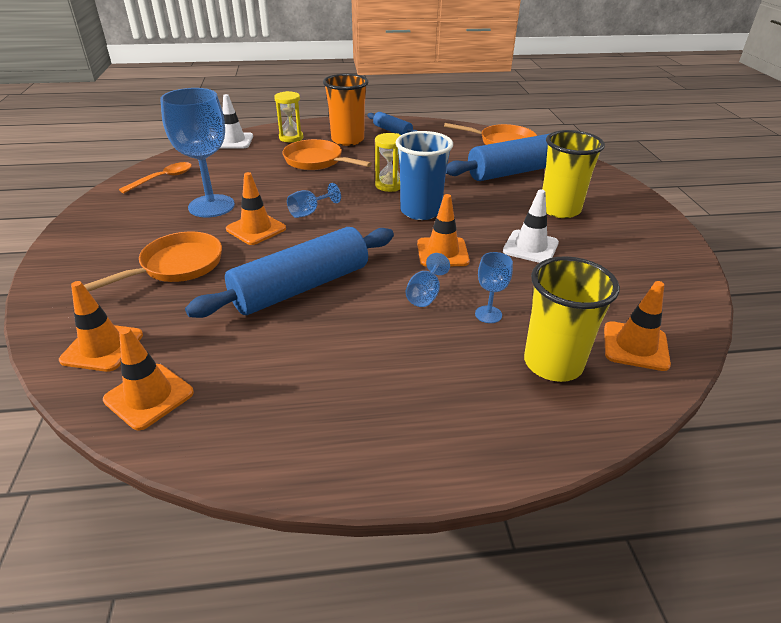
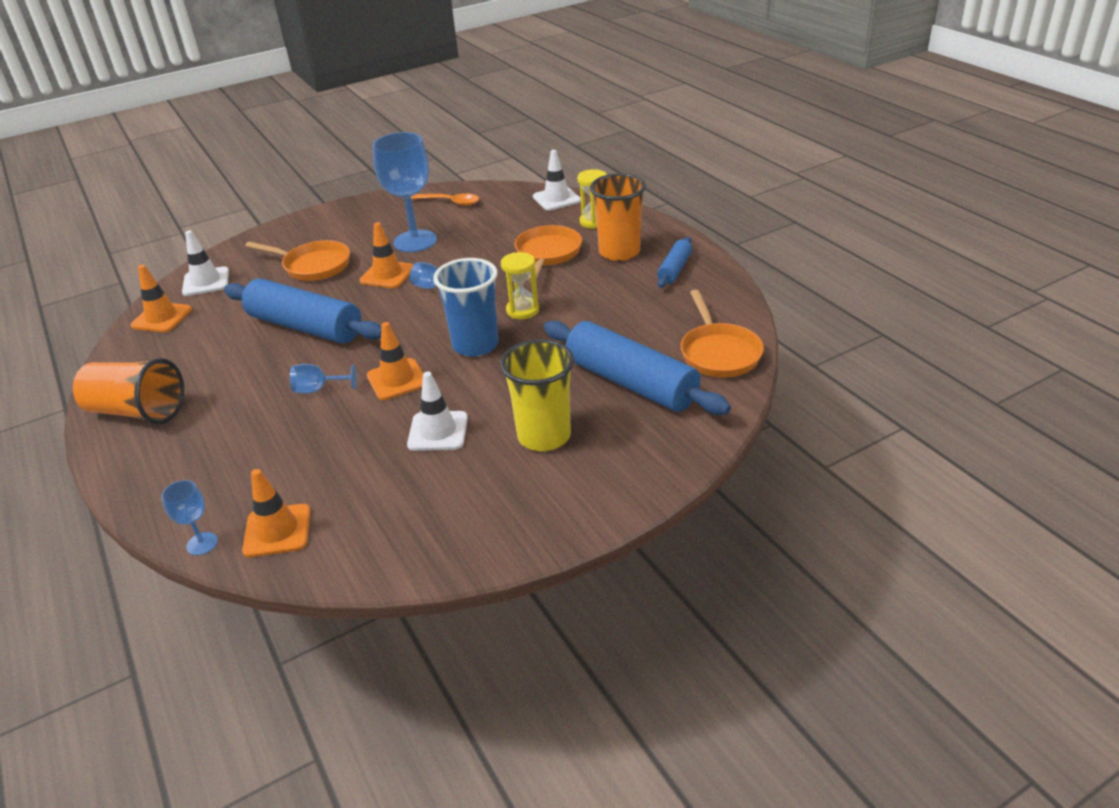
camera: 70 degrees right, 0 degrees up
orange traffic cone [59,281,143,372] -> white traffic cone [182,230,229,296]
blue goblet [475,252,513,323] -> blue goblet moved to [161,480,218,555]
yellow cup [524,256,620,382] -> none
none -> orange cup [73,358,184,424]

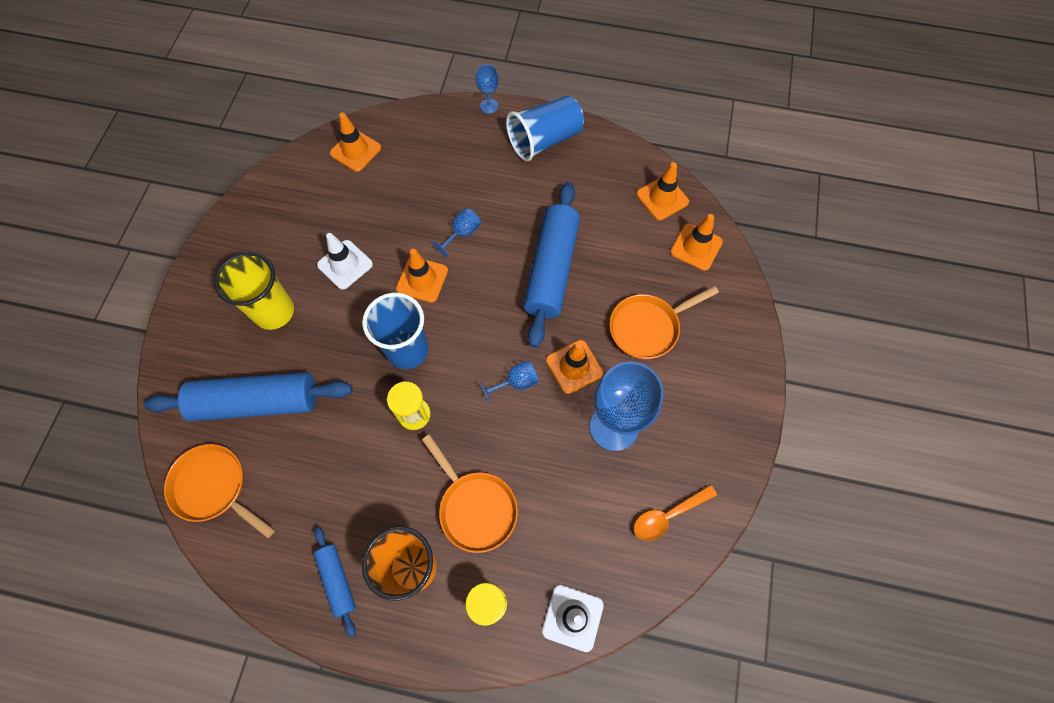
camera: 130 degrees right, 30 degrees up
orange cup [73,358,184,424] -> blue cup [506,95,584,161]
blue goblet [161,480,218,555] -> blue goblet moved to [476,64,499,114]
white traffic cone [182,230,229,296] -> orange traffic cone [670,214,723,271]
blue rolling pin [224,278,381,344] -> blue rolling pin turned 60 degrees counterclockwise [523,182,580,348]

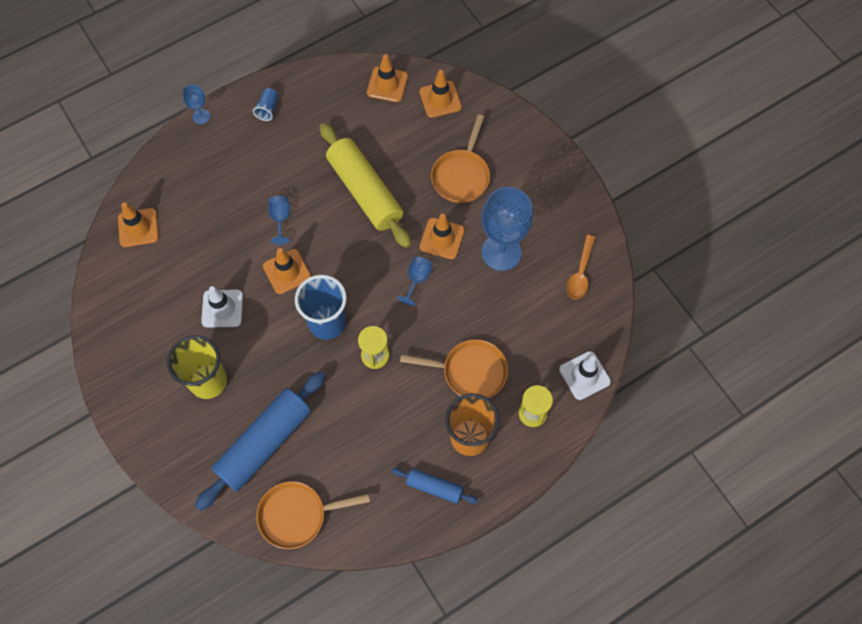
camera: 45 degrees left, 0 degrees up
blue cup [506,95,584,161] -> blue cup [253,88,278,121], size x0.46
blue rolling pin [523,182,580,348] -> yellow rolling pin [319,123,411,248]

